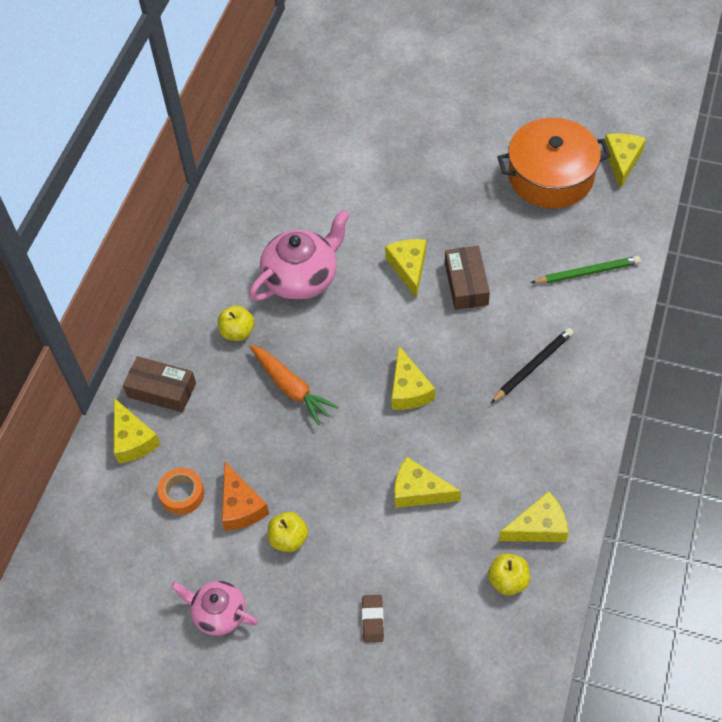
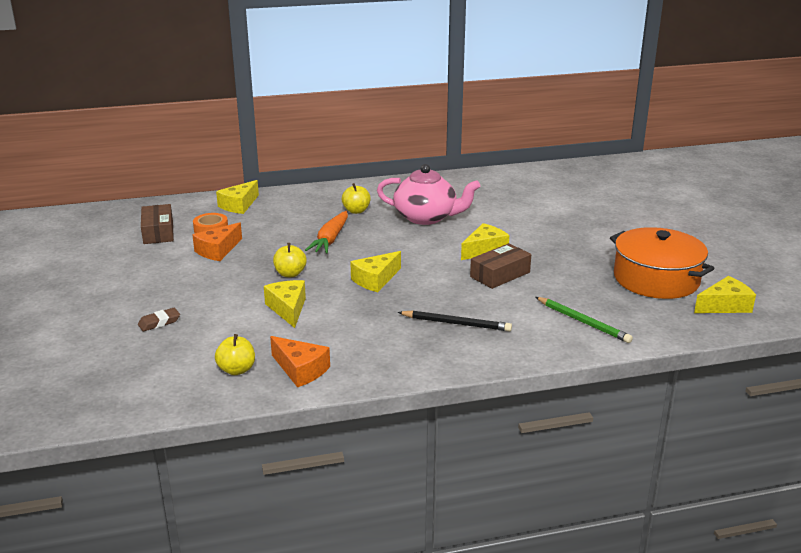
camera: 55 degrees right, 30 degrees down
brown box [123,356,196,412] -> brown box moved to [141,204,174,244]
pink teapot [171,581,258,636] -> none
yellow apple [268,512,308,552] -> yellow apple moved to [273,243,307,277]
yellow cheese [499,491,569,542] -> orange cheese [270,336,330,387]

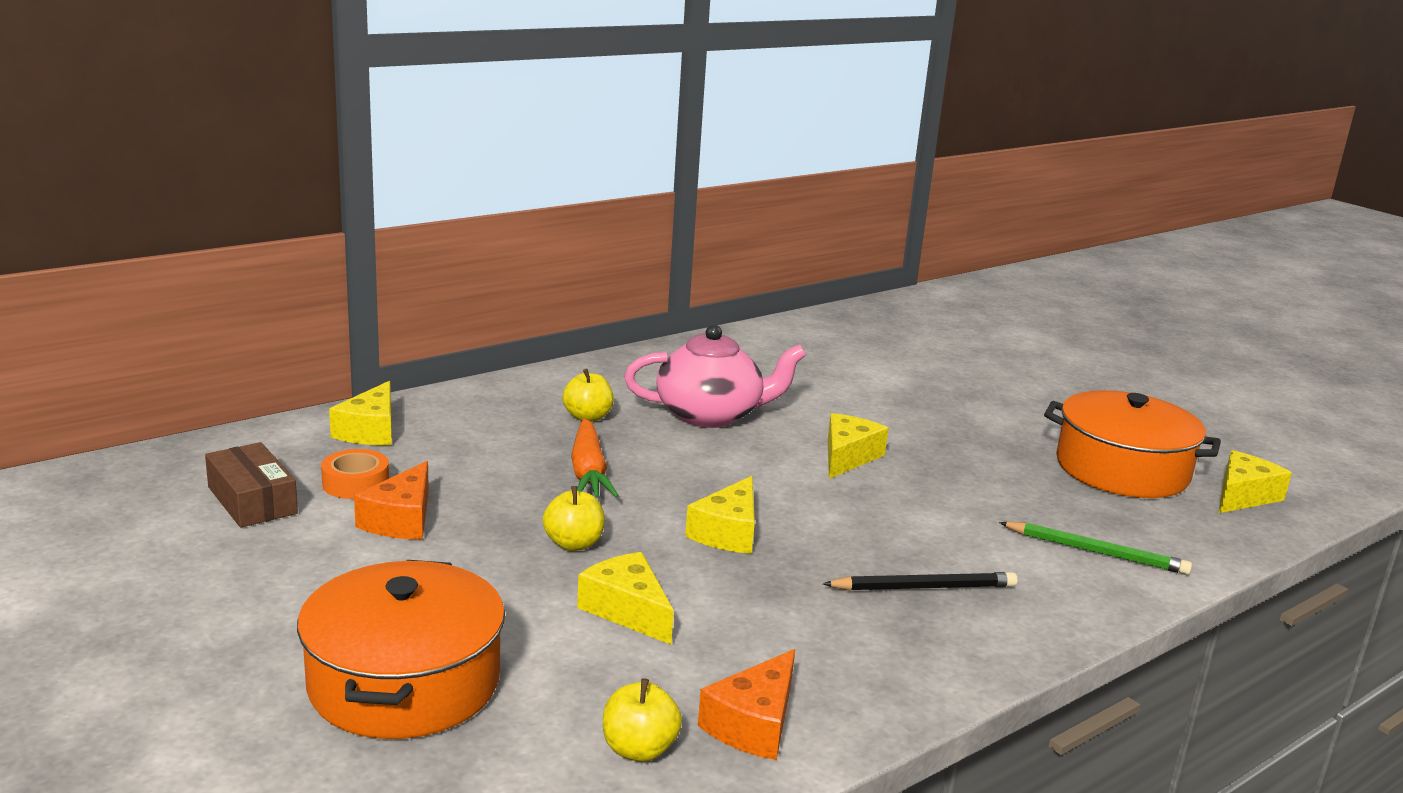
camera: 25 degrees left, 5 degrees down
brown eraser [138,308,180,332] -> orange pot [297,560,505,739]
orange cheese [270,336,330,387] -> orange cheese turned 105 degrees clockwise [698,649,795,760]
brown box [470,243,531,289] -> none

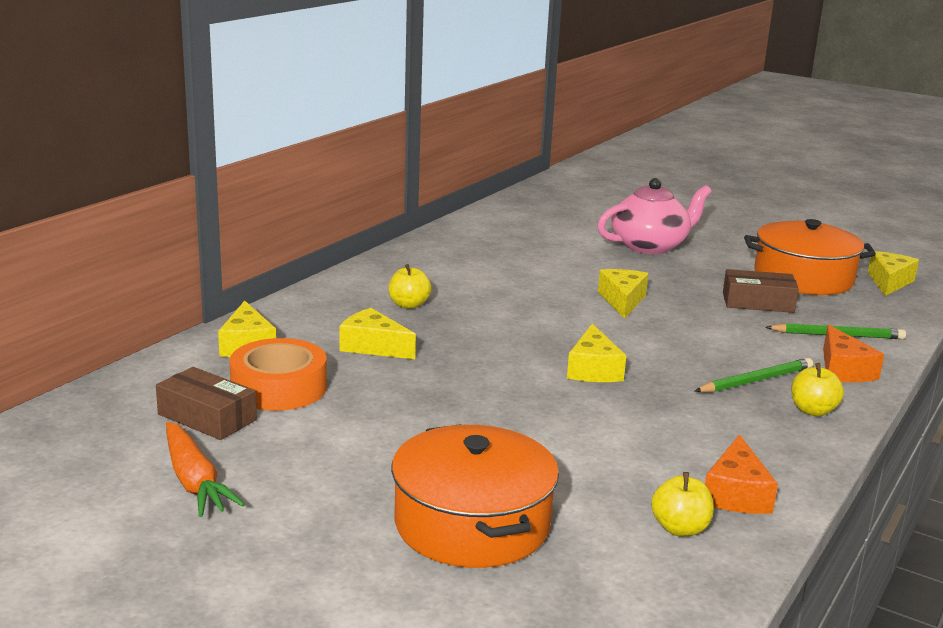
camera: 20 degrees left, 0 degrees up
orange tape [321,449,389,499] -> orange tape [229,338,327,411], size x1.67
orange cheese [354,461,429,540] -> orange cheese moved to [823,325,884,382]
yellow apple [543,486,605,551] -> yellow apple moved to [791,363,844,416]
orange carrot [571,418,619,498] -> orange carrot moved to [166,422,245,517]
yellow cheese [577,552,674,645] -> yellow cheese moved to [339,308,416,359]
pink teapot [624,325,806,428] -> pink teapot moved to [597,178,712,254]
black pencil [823,572,1018,591] -> green pencil [695,358,813,392]
none -> brown box [723,269,799,313]

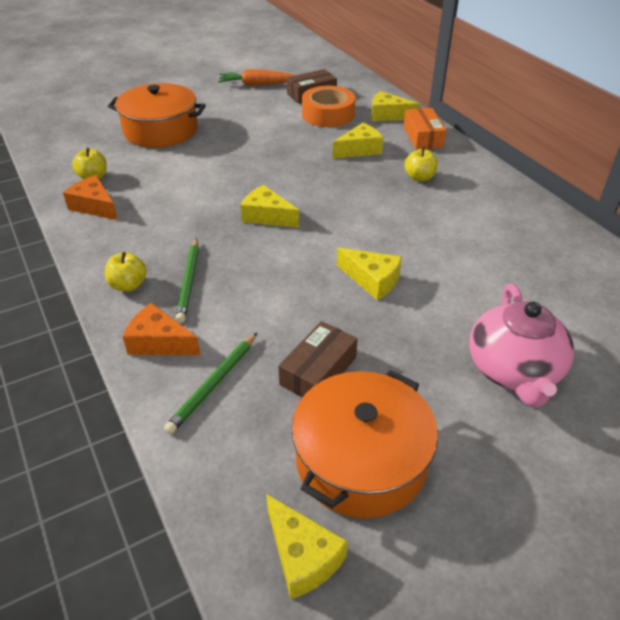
camera: 120 degrees right, 20 degrees up
none -> orange box [403,108,447,150]

